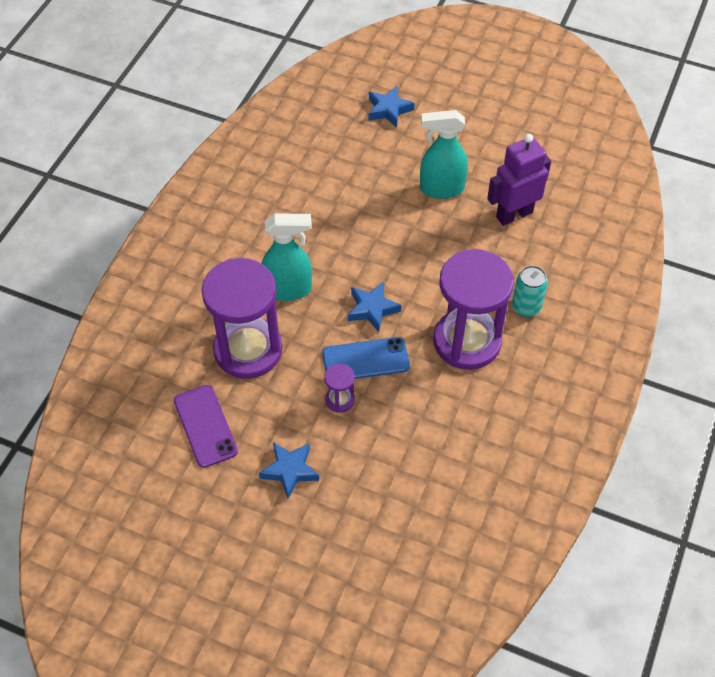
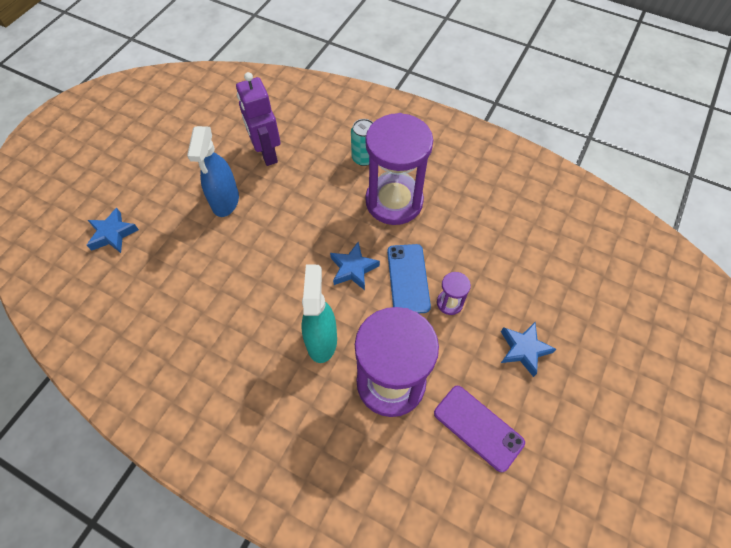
camera: 85 degrees left, 5 degrees up
purple phone [174,385,238,468] -> purple phone turned 60 degrees clockwise [434,386,525,472]
turquoise spray bottle [420,110,468,199] -> blue spray bottle [187,126,239,217]

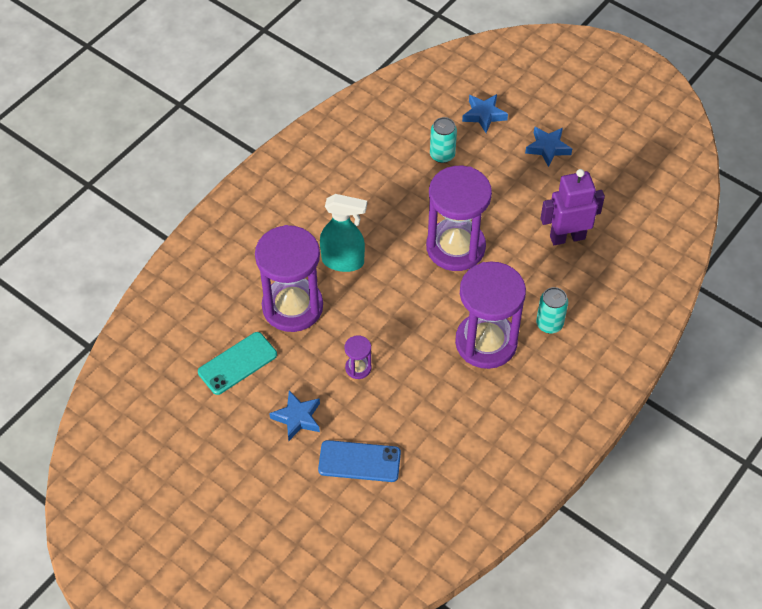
camera: 100 degrees right, 5 degrees down
blue spray bottle [187,126,239,217] -> none
blue star [330,242,380,290] -> blue star moved to [525,126,572,167]
blue phone [387,244,431,313] -> blue phone moved to [318,440,401,482]
purple phone [434,386,525,472] -> turquoise phone [198,332,277,395]
none -> purple hourglass [426,166,492,271]
none -> turquoise can [430,117,457,163]

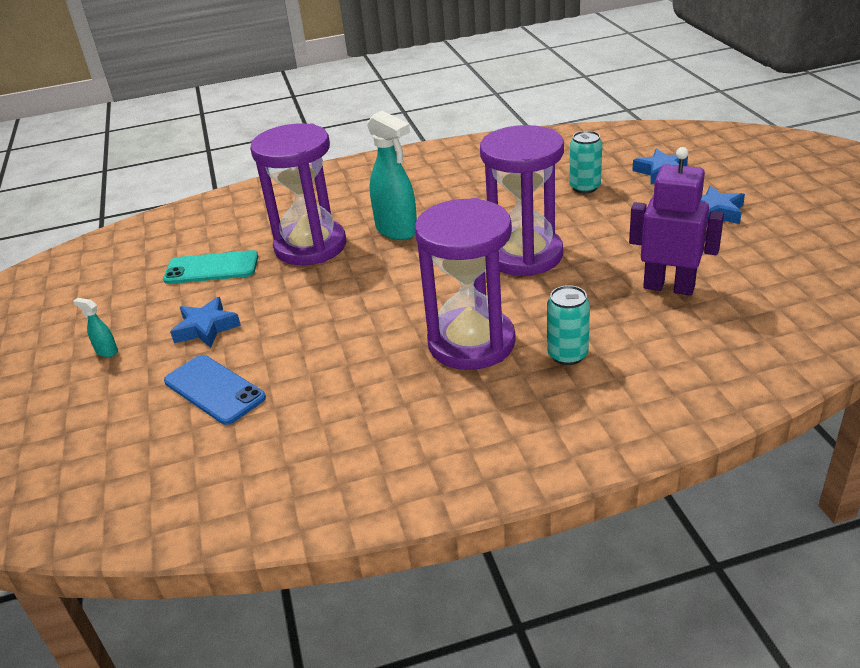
camera: 40 degrees right, 20 degrees down
purple hourglass [344,335,372,379] -> none
none -> turquoise spray bottle [73,298,118,357]

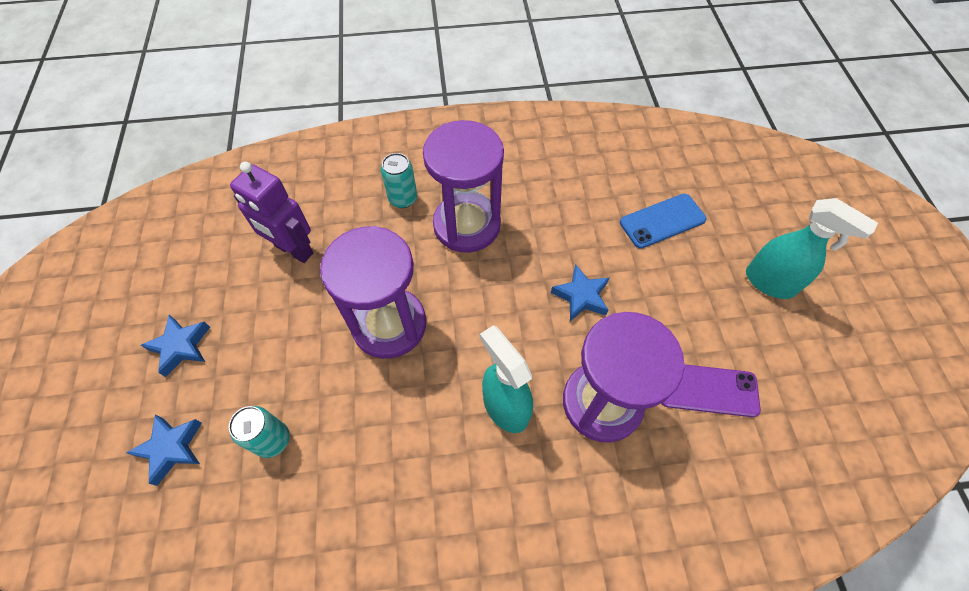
camera: 175 degrees left, 25 degrees up
turquoise spray bottle [73,298,118,357] -> turquoise spray bottle [746,198,878,299], size x2.25
turquoise phone [163,250,258,284] -> purple phone [661,364,761,417]
blue phone [164,355,266,425] -> blue phone turned 75 degrees counterclockwise [620,194,707,249]
blue star [170,297,241,348] -> blue star moved to [551,264,609,321]

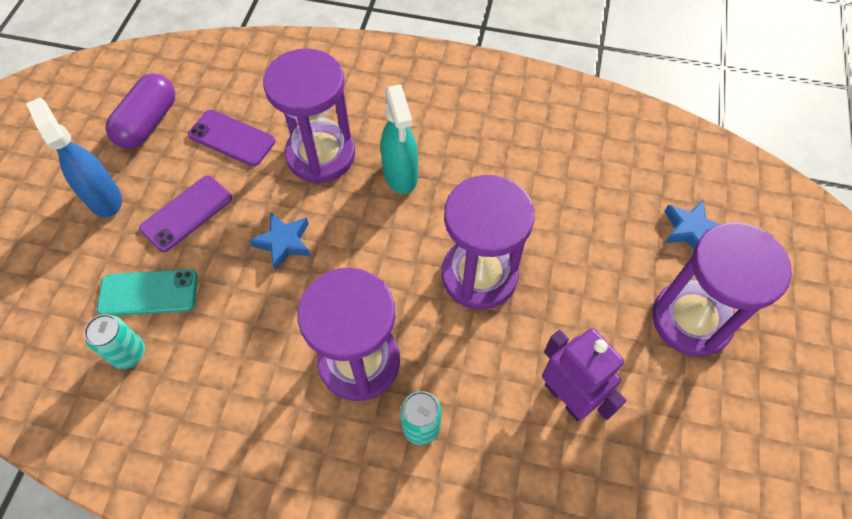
camera: 160 degrees left, 0 degrees up
blue star [141,315,210,377] -> purple hourglass [652,222,792,357]
turquoise can [229,406,290,458] -> turquoise can moved to [84,314,145,369]
blue phone [620,194,707,249] -> turquoise phone [97,269,198,316]
turquoise spray bottle [746,198,878,299] -> blue spray bottle [26,98,122,217]
none -> purple capsule [106,74,175,149]
none -> purple phone [139,175,232,252]

